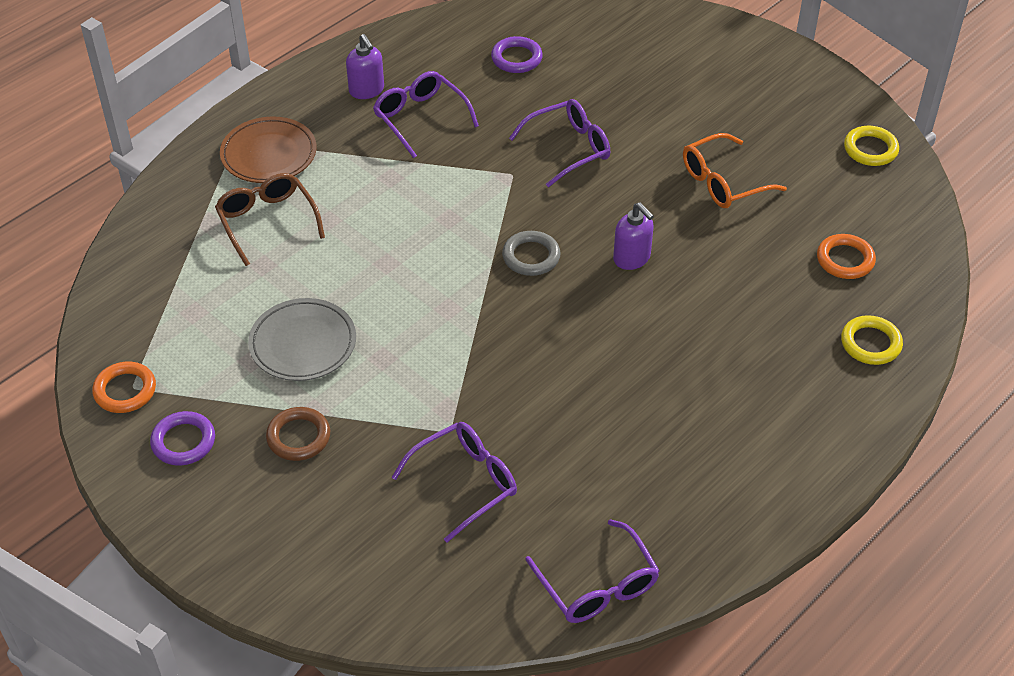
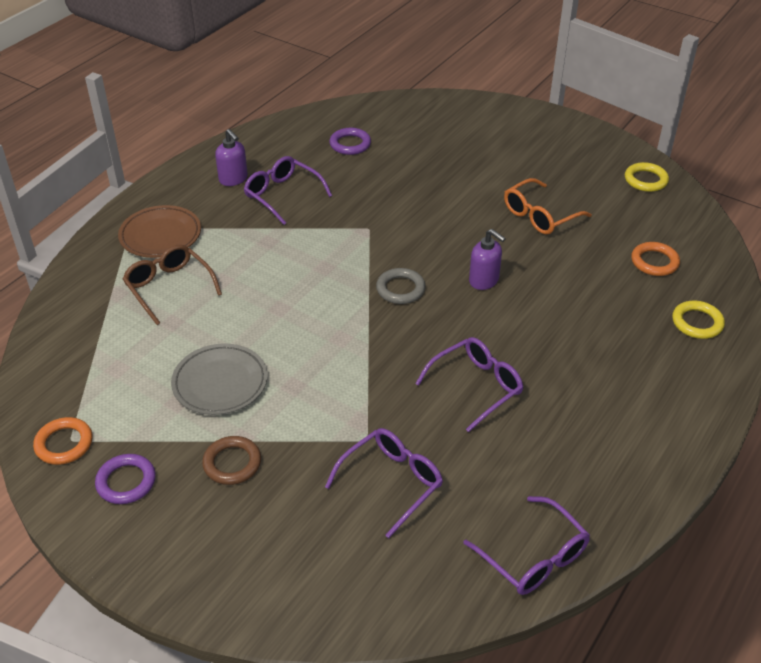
camera: 10 degrees left, 5 degrees down
purple glasses [509,99,610,187] -> purple glasses moved to [415,337,523,432]

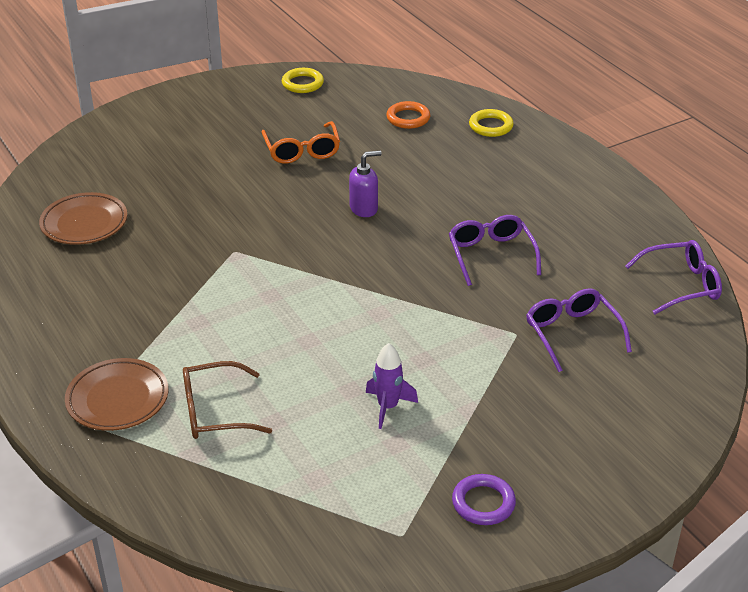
camera: 65 degrees left, 5 degrees down
orange ring [33,417,92,465] -> none
grey plate [171,344,268,415] -> purple rocket [366,343,418,429]
brown ring [202,436,261,485] -> none
purple soap dispenser [215,129,248,186] -> none
purple glasses [244,156,332,225] -> none
purple ring [329,128,371,155] -> brown plate [39,192,127,245]
grey ring [376,268,426,304] -> none

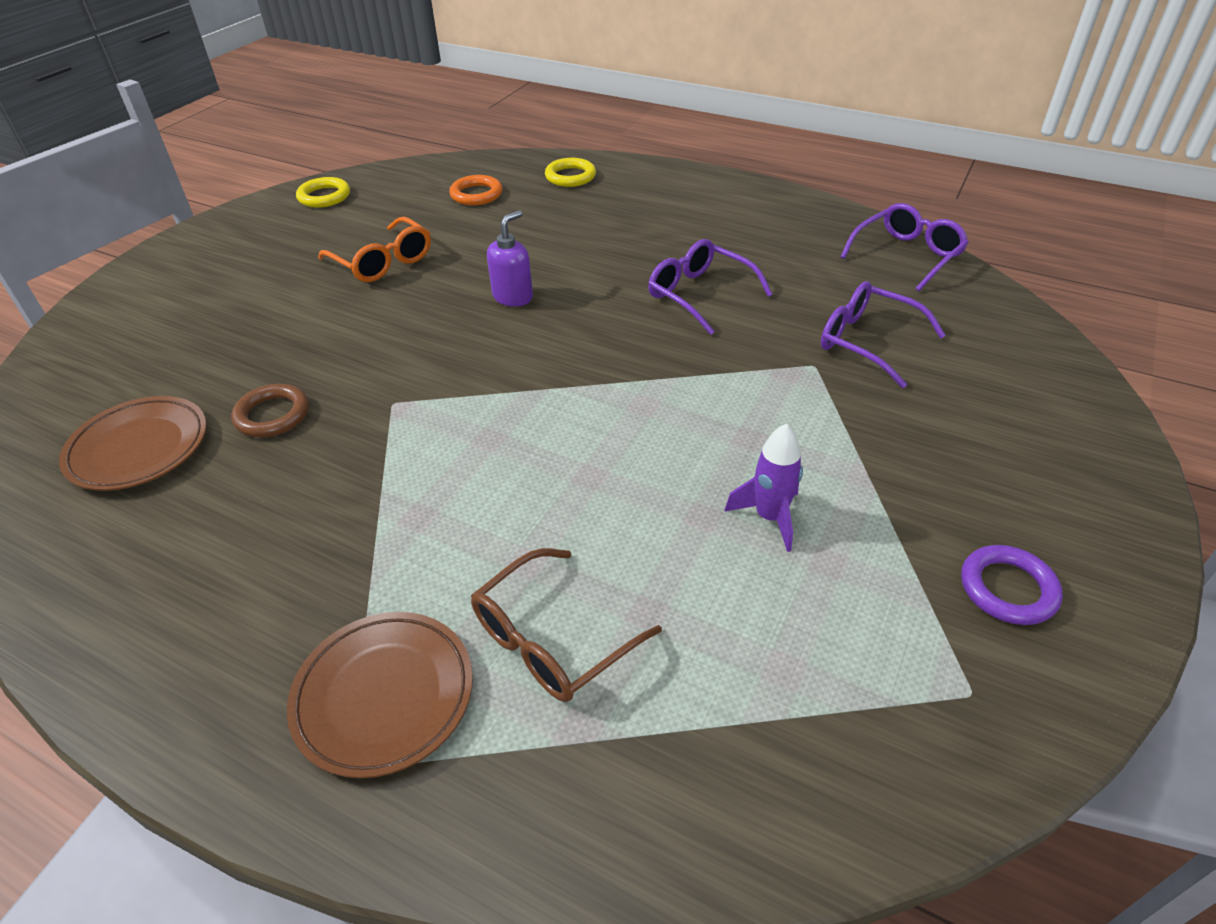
camera: 30 degrees left, 5 degrees up
none -> brown ring [231,384,309,438]

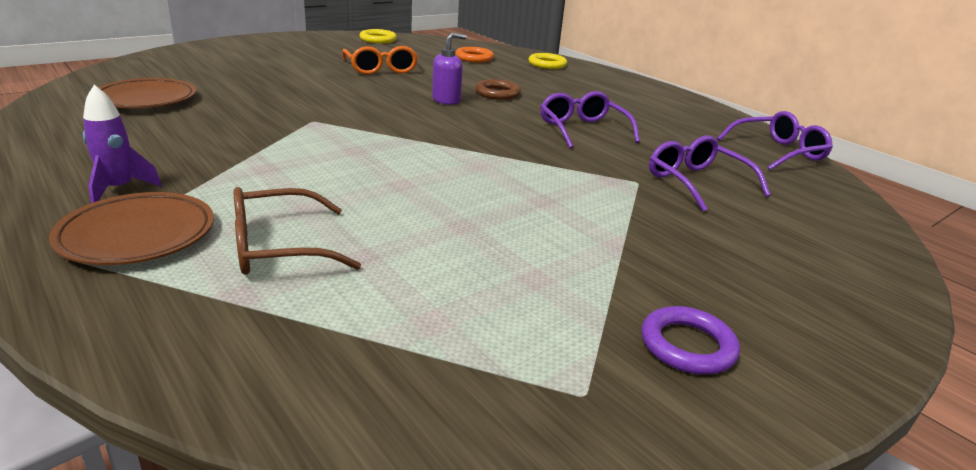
camera: 20 degrees right, 15 degrees down
brown ring [231,384,309,438] -> brown ring moved to [475,79,521,100]
purple rocket [724,423,803,552] -> purple rocket moved to [83,85,162,203]

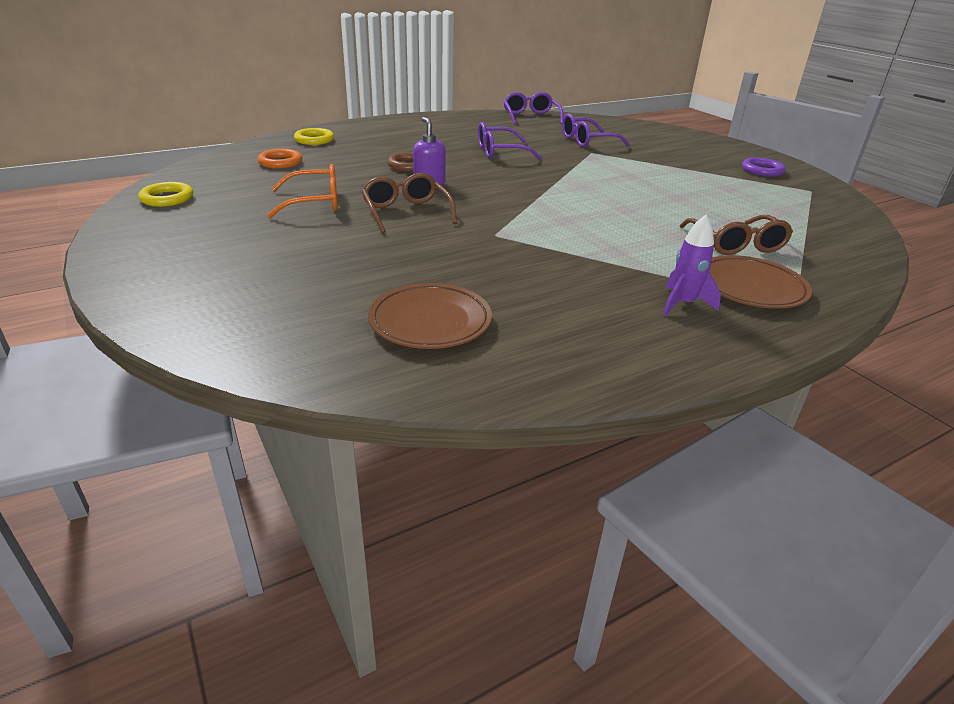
camera: 80 degrees left, 5 degrees up
none -> brown glasses [362,173,457,233]

